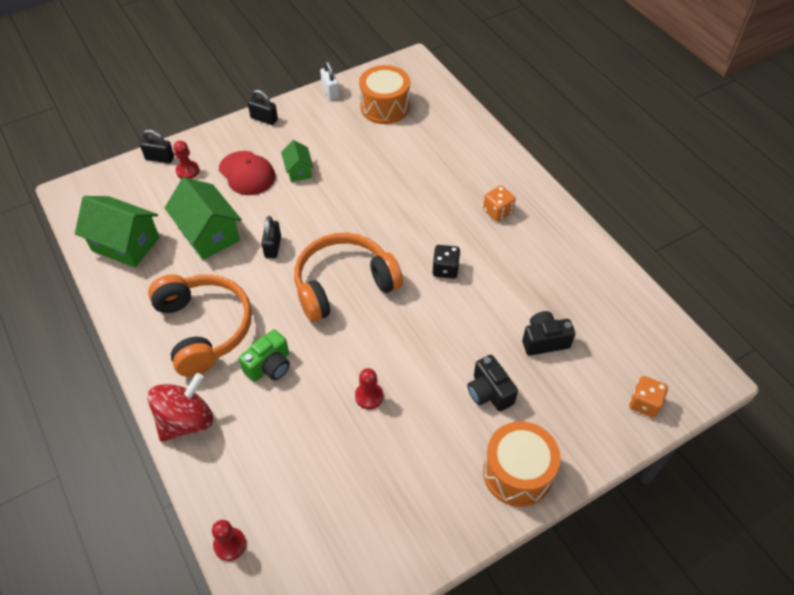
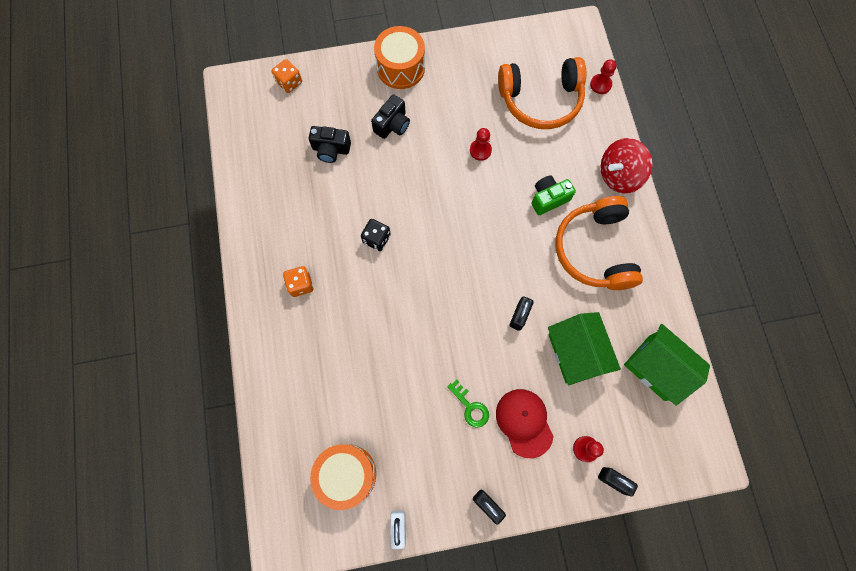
camera: 160 degrees left, 20 degrees up
green house [281,140,314,182] -> green key [447,380,489,428]
orange headphones [294,233,403,322] -> orange headphones moved to [498,57,586,129]
black camera [467,355,518,411] -> black camera turned 45 degrees clockwise [371,95,410,139]

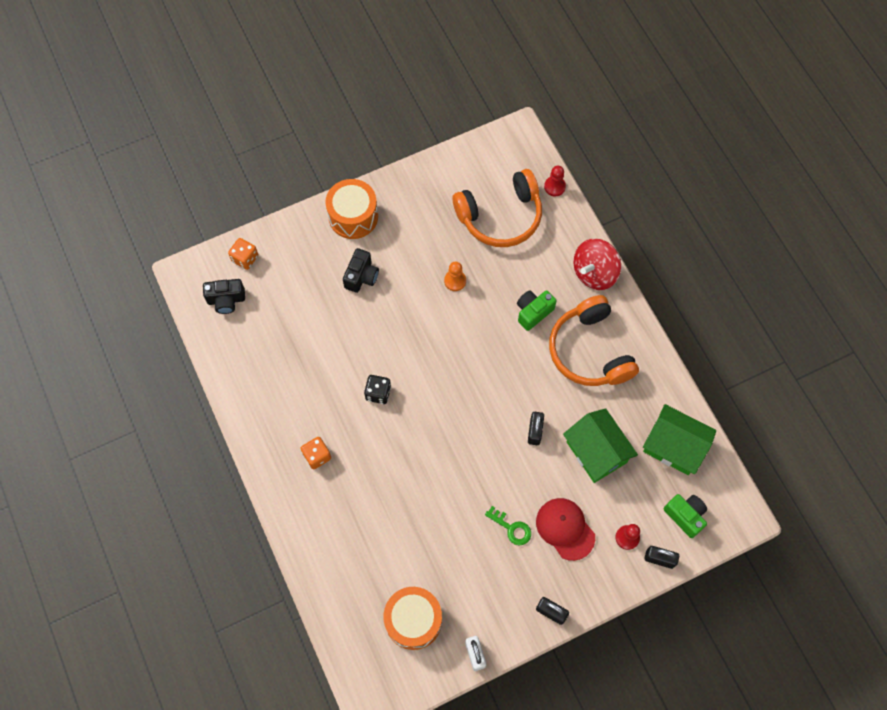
camera: 15 degrees left, 5 degrees down
black camera [309,126,351,163] -> black camera moved to [203,279,245,314]
red pawn [470,128,492,161] -> orange pawn [444,262,466,291]
none -> green camera [664,494,707,538]

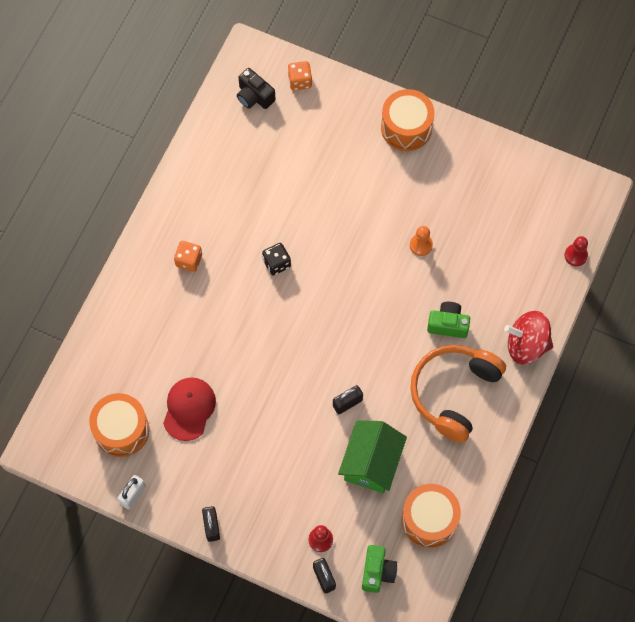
camera: 50 degrees right, 0 degrees up
black camera [343,248,379,293] -> none
orange headphones [453,169,542,247] -> none
green key [485,506,531,545] -> none
red cap [536,498,595,561] -> red cap moved to [163,377,216,441]
green house [643,404,716,475] -> orange drum [401,484,461,548]

